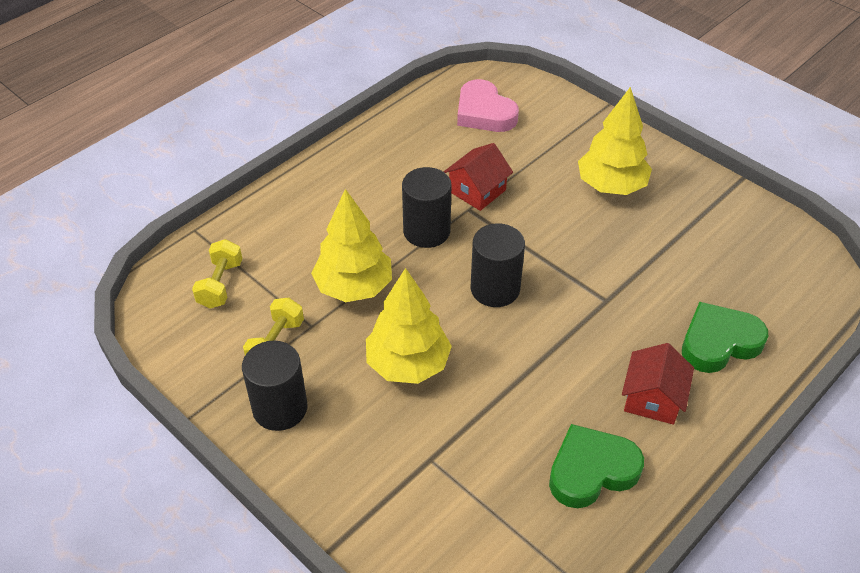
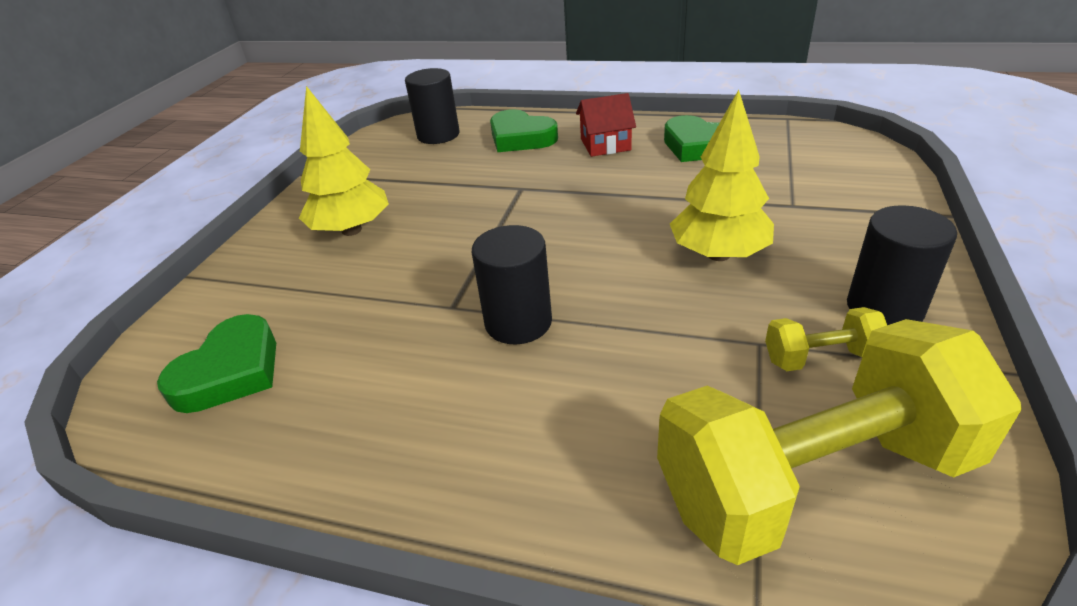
camera: 115 degrees left, 10 degrees down
yellow dumbbell [192,239,243,308] -> yellow dumbbell [657,319,1022,565], size x2.38
yellow tree [311,189,392,302] -> none
red house [444,143,513,211] -> none
pink heart [457,79,519,132] -> green heart [157,314,276,413]
black cylinder [471,223,525,307] -> black cylinder moved to [405,68,460,144]

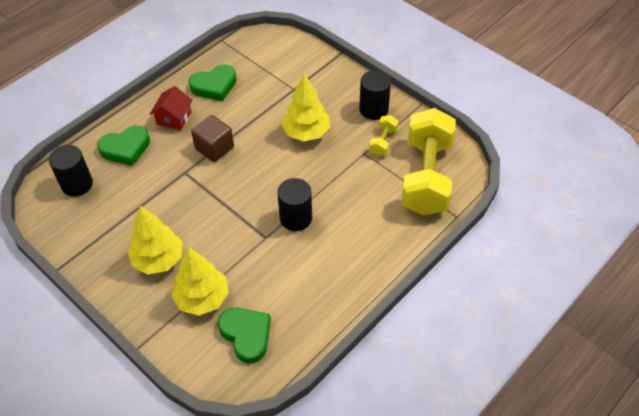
camera: 65 degrees left, 15 degrees up
none -> yellow tree [171,247,229,316]
none -> brown cube [191,115,234,162]

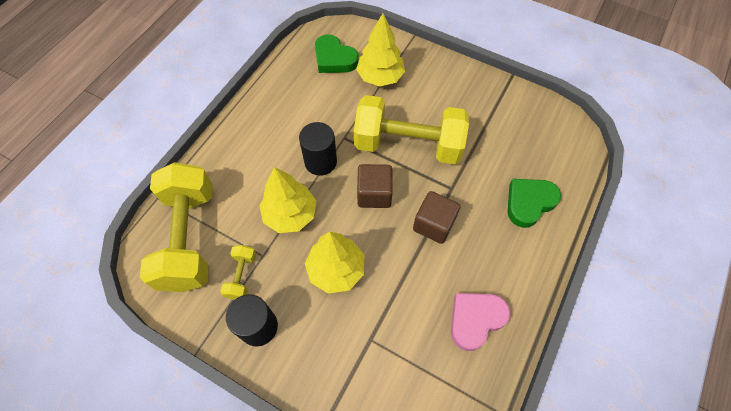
camera: 165 degrees right, 10 degrees up
black cylinder [49,145,93,197] -> none
yellow tree [128,206,183,274] -> yellow tree moved to [259,167,316,233]
red house [150,86,193,130] -> none
green heart [189,64,237,101] -> pink heart [451,293,510,351]
none -> yellow dumbbell [354,95,469,164]
none -> brown cube [357,164,393,208]

